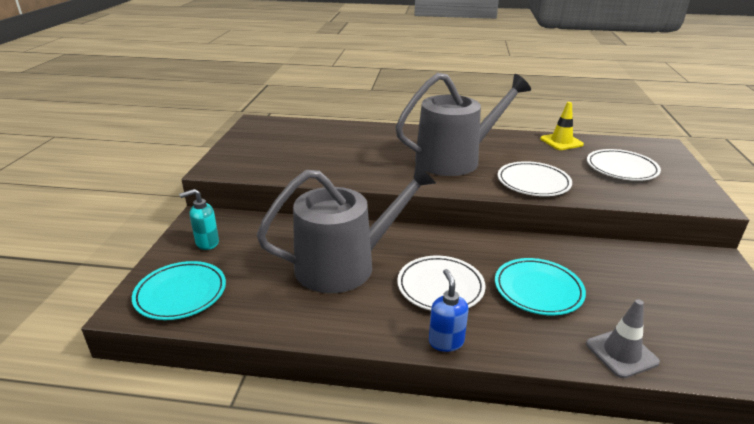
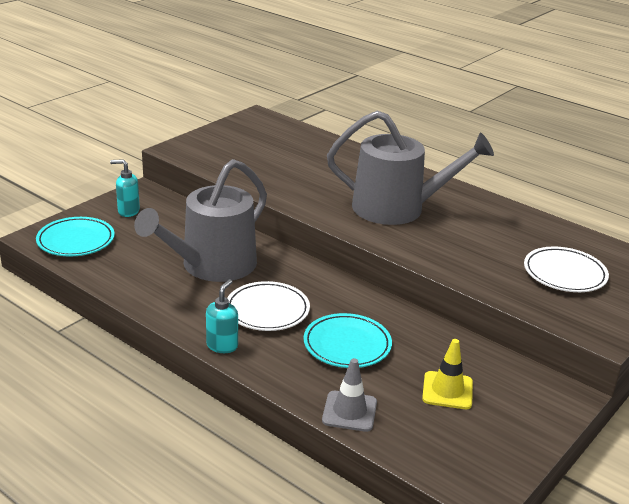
camera: 30 degrees right, 0 degrees up
grey watering can [257,163,436,293] -> grey watering can turned 120 degrees clockwise [134,159,267,282]
blue soap dispenser [429,269,469,352] -> turquoise soap dispenser [206,279,238,353]
white plate [498,161,572,196] -> none
yellow traffic cone [540,102,584,150] -> yellow traffic cone moved to [422,339,473,409]

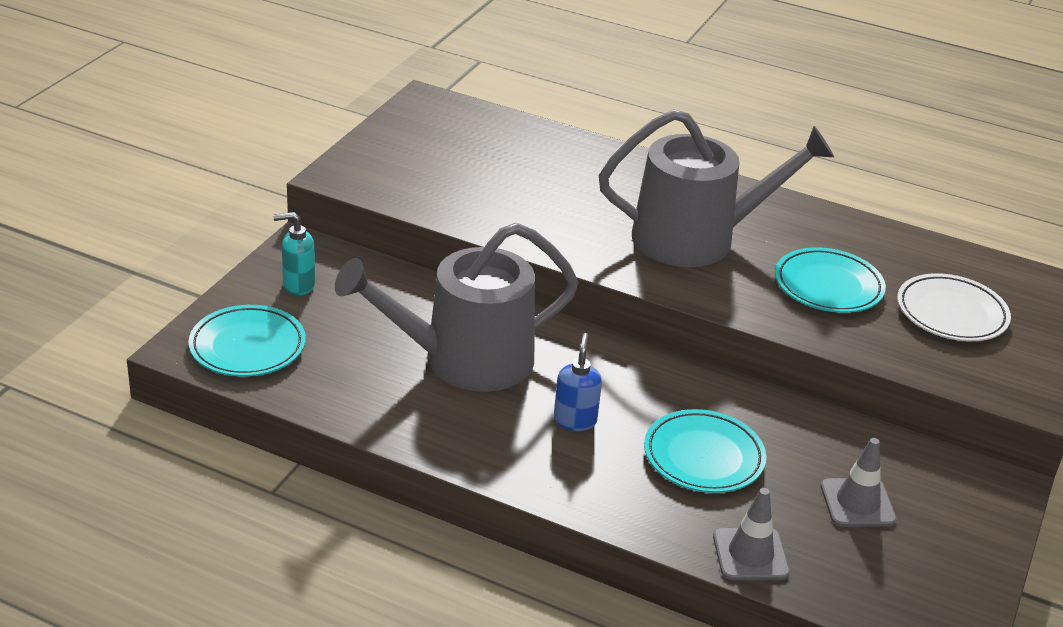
camera: 15 degrees left, 5 degrees up
grey watering can [134,159,267,282] -> grey watering can turned 45 degrees clockwise [335,223,578,392]
turquoise soap dispenser [206,279,238,353] -> none
white plate [228,281,310,331] -> blue soap dispenser [554,333,602,431]
yellow traffic cone [422,339,473,409] -> grey traffic cone [821,438,897,527]
none -> turquoise plate [775,247,886,313]

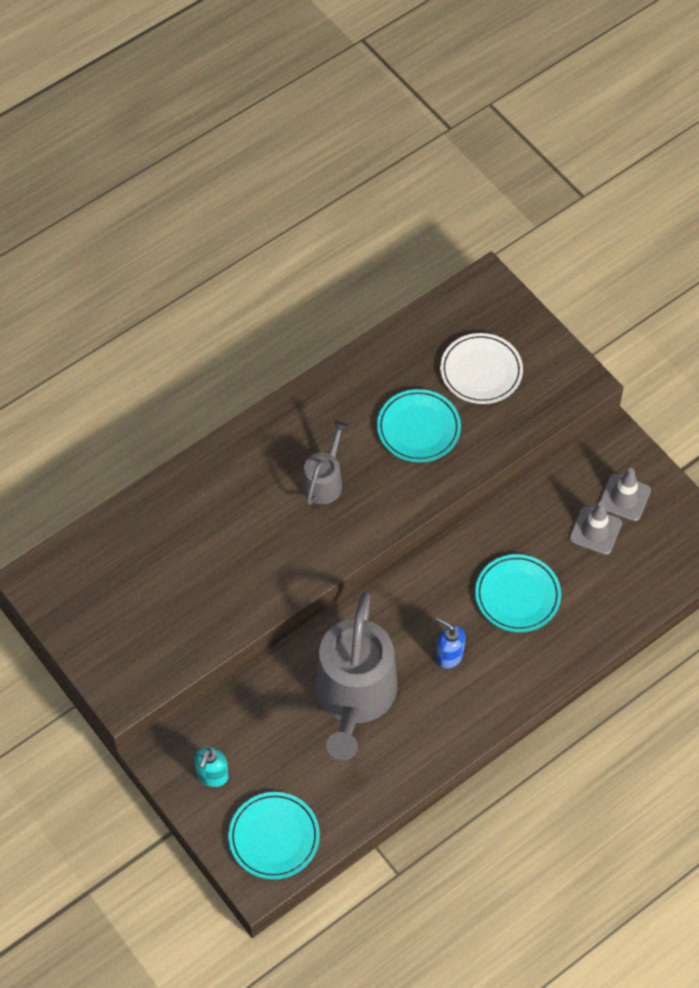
camera: 60 degrees left, 25 degrees up
grey watering can [599,109,834,267] -> grey watering can [302,421,348,505], size x0.50
grey traffic cone [713,488,790,580] -> grey traffic cone moved to [599,468,651,521]

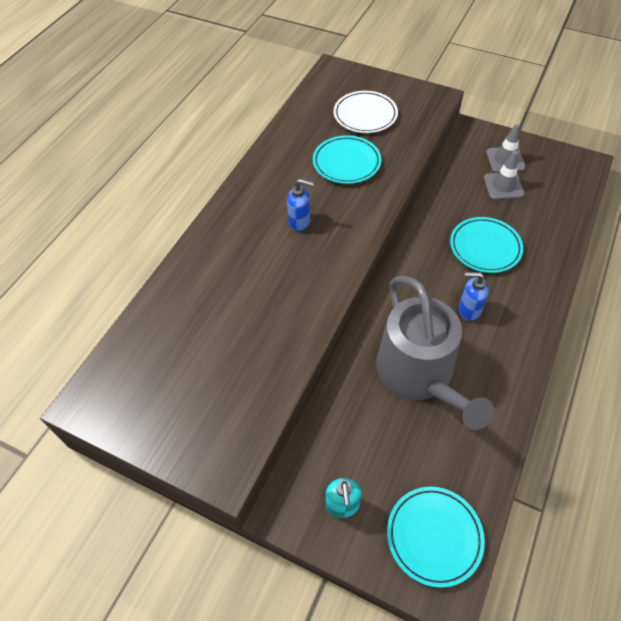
camera: 25 degrees left, 5 degrees down
grey watering can [302,421,348,505] -> blue soap dispenser [287,179,314,231]

